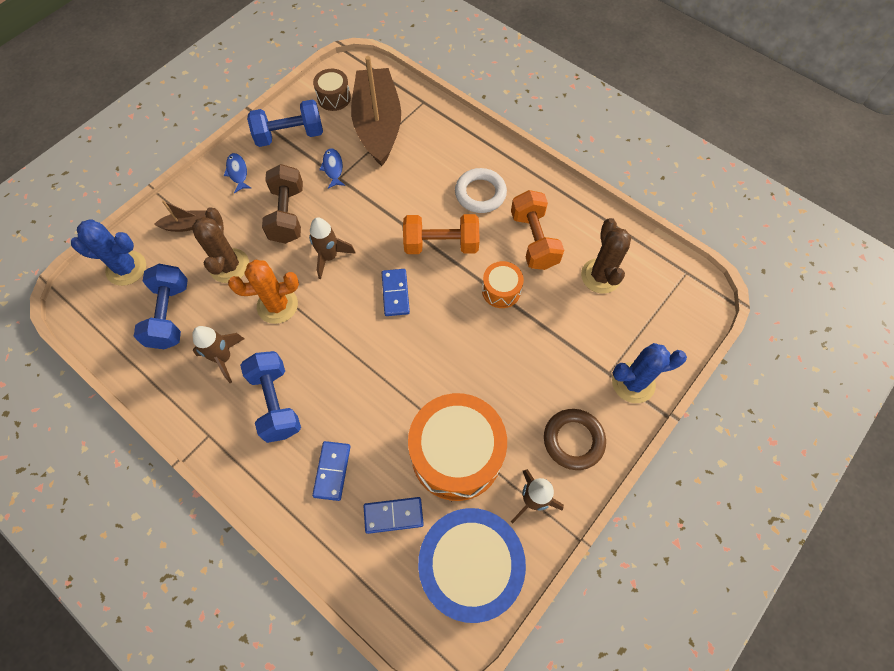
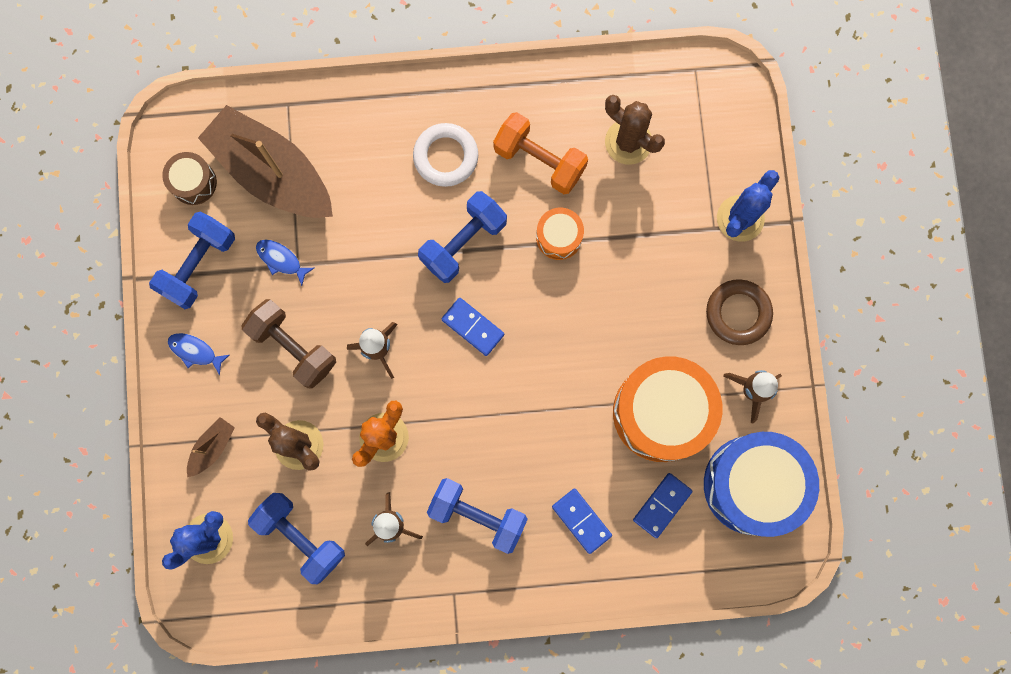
camera: 45 degrees left, 15 degrees up
orange dumbbell [403,214,479,254] -> blue dumbbell [418,191,507,283]

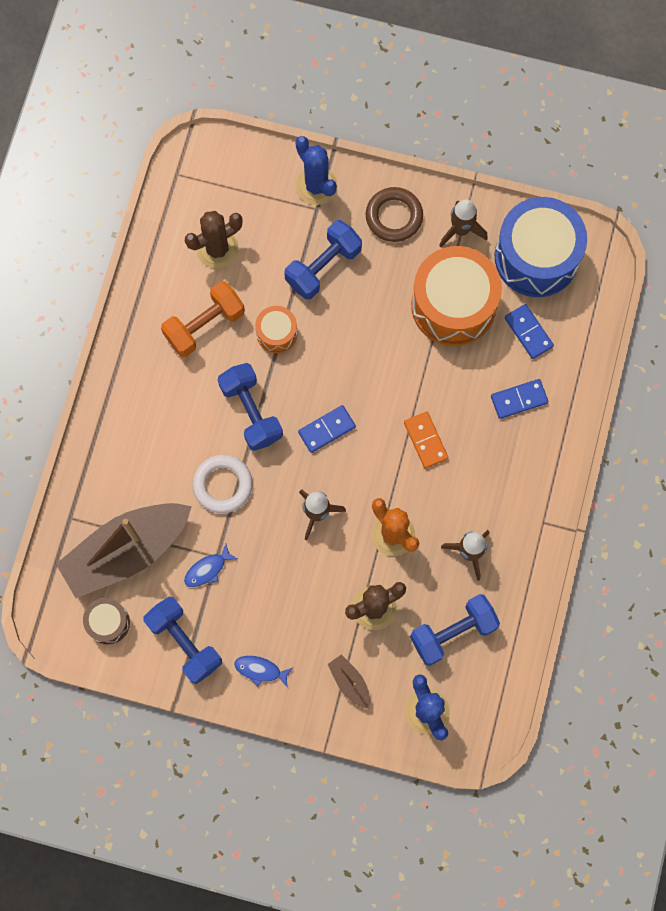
camera: 70 degrees left, 5 degrees down
blue fish [168,333,229,375] -> blue fish turned 60 degrees clockwise [234,656,293,688]
brown dumbbell [241,299,336,389] -> none
white ring [413,123,478,187] -> white ring moved to [192,455,253,513]
blue dumbbell [427,478,528,554] -> blue dumbbell moved to [284,220,362,300]
none -> orange domino [404,412,448,468]

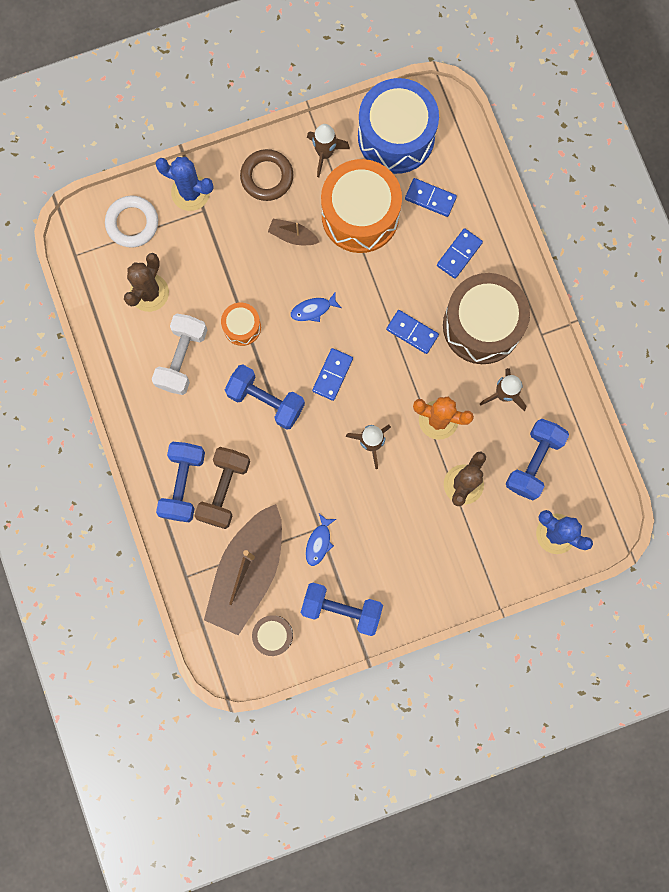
camera: 35 degrees left, 5 degrees up
orange dumbbell [161,281,245,357] -> white dumbbell [152,314,207,395]
white ring [192,455,253,513] -> white ring moved to [105,195,158,248]
blue fish [234,656,293,688] -> blue fish moved to [291,291,341,322]
blue dumbbell [284,220,362,300] -> blue dumbbell moved to [156,442,205,522]
brown boat [328,655,370,709] -> brown boat moved to [268,219,319,245]
orange domino [404,412,448,468] -> blue domino [386,310,439,354]
none -> brown dumbbell [195,447,250,529]
none -> brown drum [443,273,530,364]

